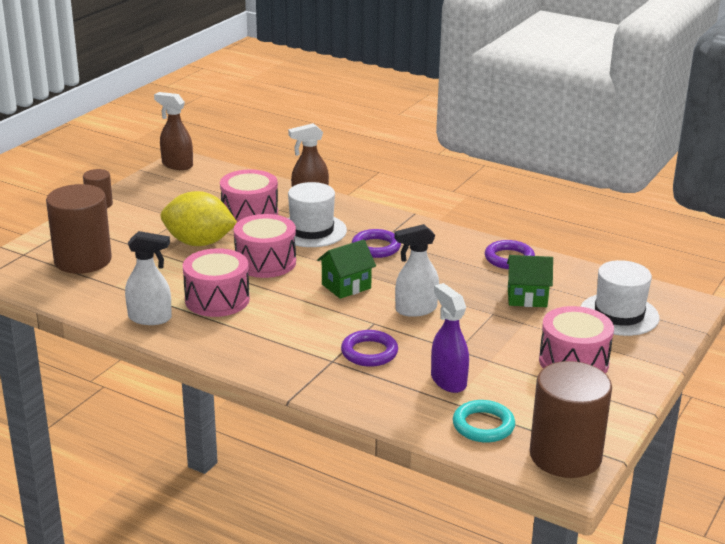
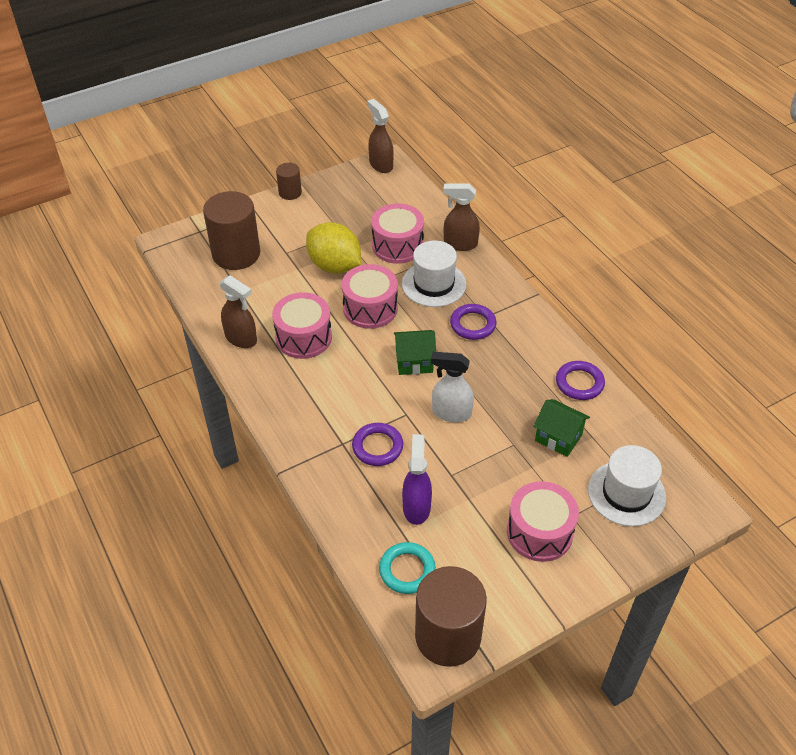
camera: 30 degrees right, 20 degrees up
white spray bottle [125,231,172,325] -> brown spray bottle [219,275,257,348]

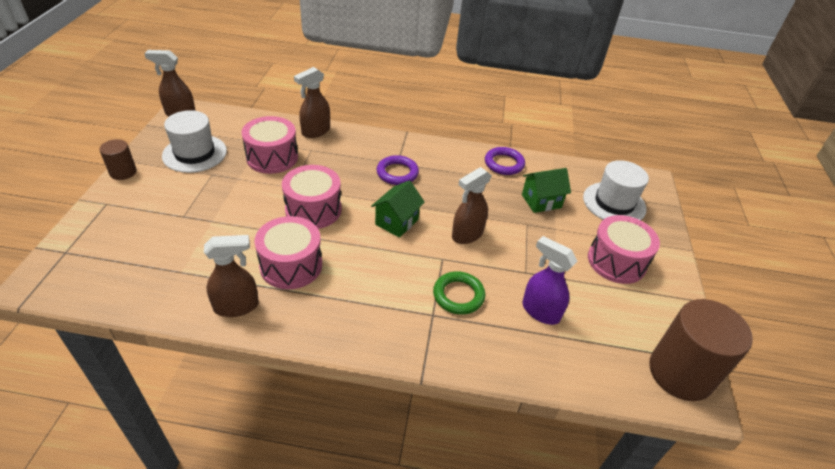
camera: 55 degrees left, 5 degrees down
brown cylinder [203,191,260,270] -> none
yellow lemon [306,222,361,274] -> none
purple ring [352,423,403,466] -> green ring [433,271,485,315]
turquoise ring [379,542,436,594] -> none
white hat [402,240,466,307] -> white hat moved to [162,110,227,173]
white spray bottle [431,352,474,422] -> brown spray bottle [452,167,492,244]

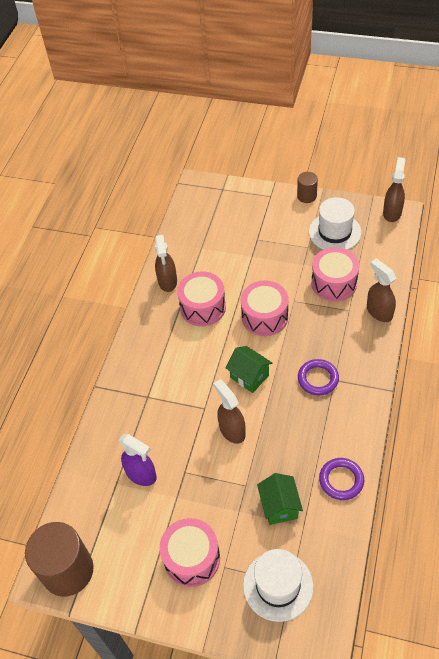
camera: 105 degrees right, 10 degrees up
green ring [433,271,485,315] -> none
purple spray bottle [522,236,577,325] -> purple spray bottle turned 75 degrees clockwise [118,434,157,486]

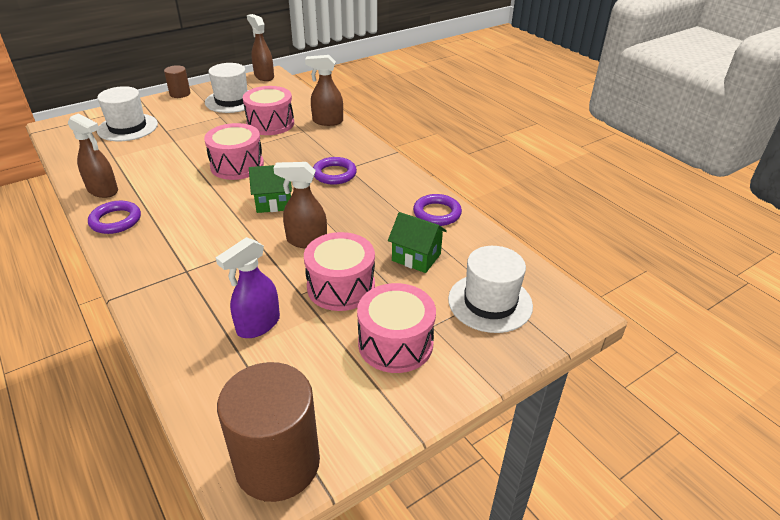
camera: 55 degrees left, 15 degrees down
purple spray bottle [118,434,157,486] -> purple spray bottle turned 150 degrees clockwise [216,237,280,338]
pink drum [177,271,226,326] -> pink drum moved to [304,232,375,311]
none -> purple ring [88,201,141,234]
none -> white hat [97,86,158,141]

